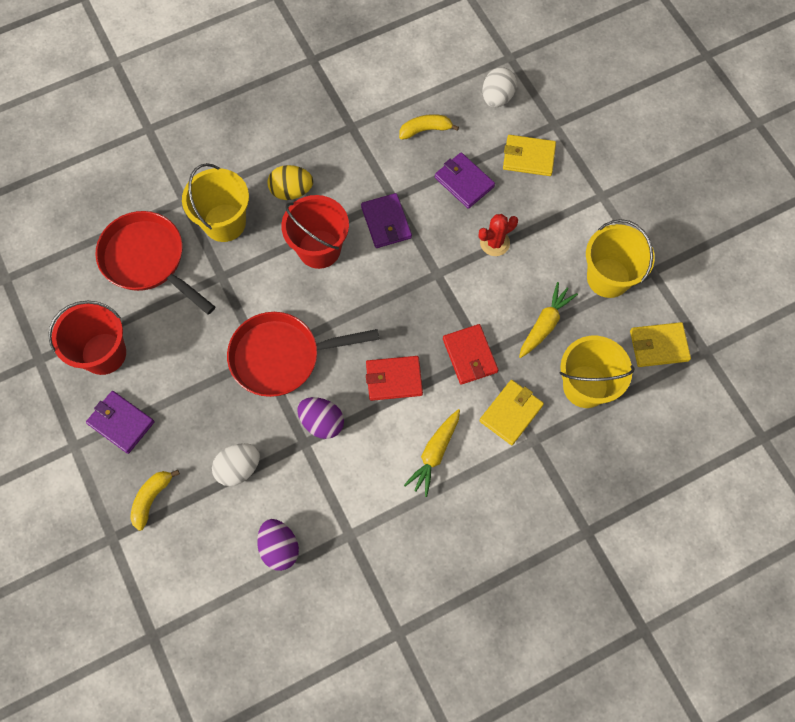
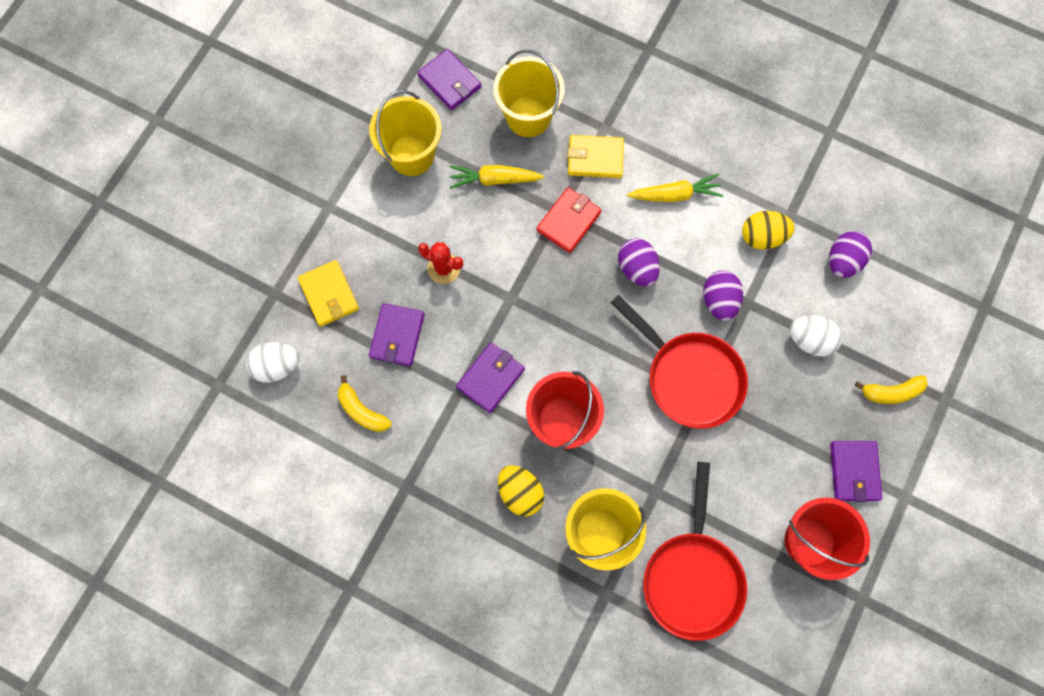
camera: 125 degrees left, 5 degrees up
red wallet [366,356,423,401] -> purple egg [618,238,660,286]
yellow wallet [630,322,691,367] -> purple wallet [417,49,481,110]
none -> yellow egg [742,211,795,250]

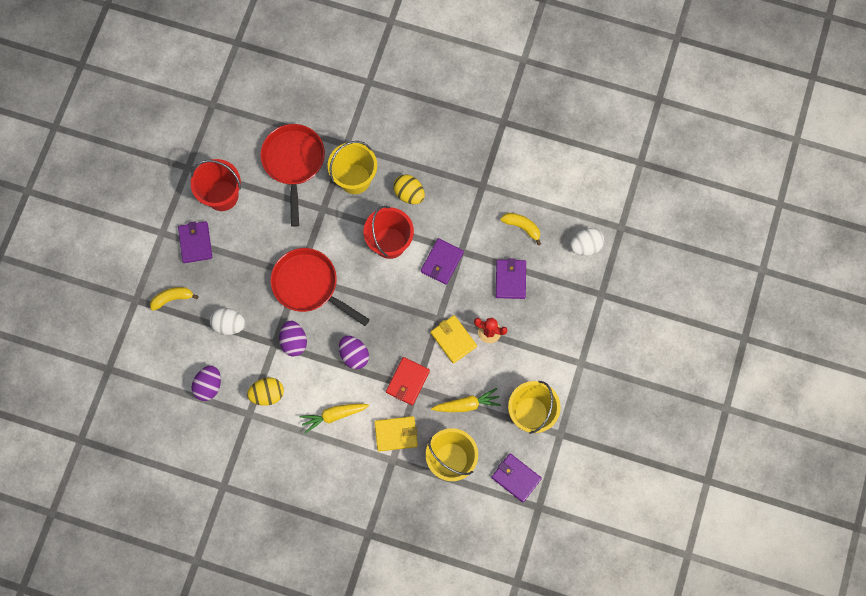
camera: 170 degrees right, 0 degrees up
yellow wallet [298,260,359,327] -> yellow wallet moved to [431,315,477,363]

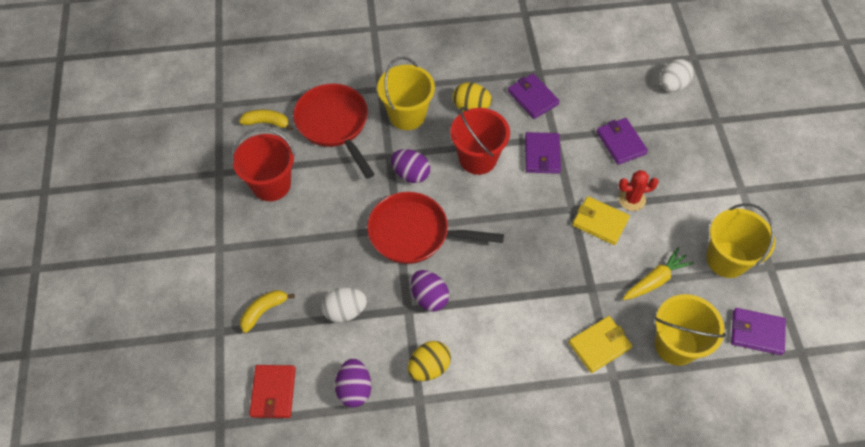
camera: 25 degrees left, 15 degrees down
purple wallet [178,221,212,263] -> purple wallet moved to [508,74,560,119]
yellow carrot [300,404,369,433] -> none
purple egg [339,336,369,369] -> purple egg moved to [391,149,430,183]
red wallet [386,357,430,405] -> red wallet moved to [249,365,296,418]
yellow banana [500,213,541,245] -> yellow banana moved to [239,109,293,131]

